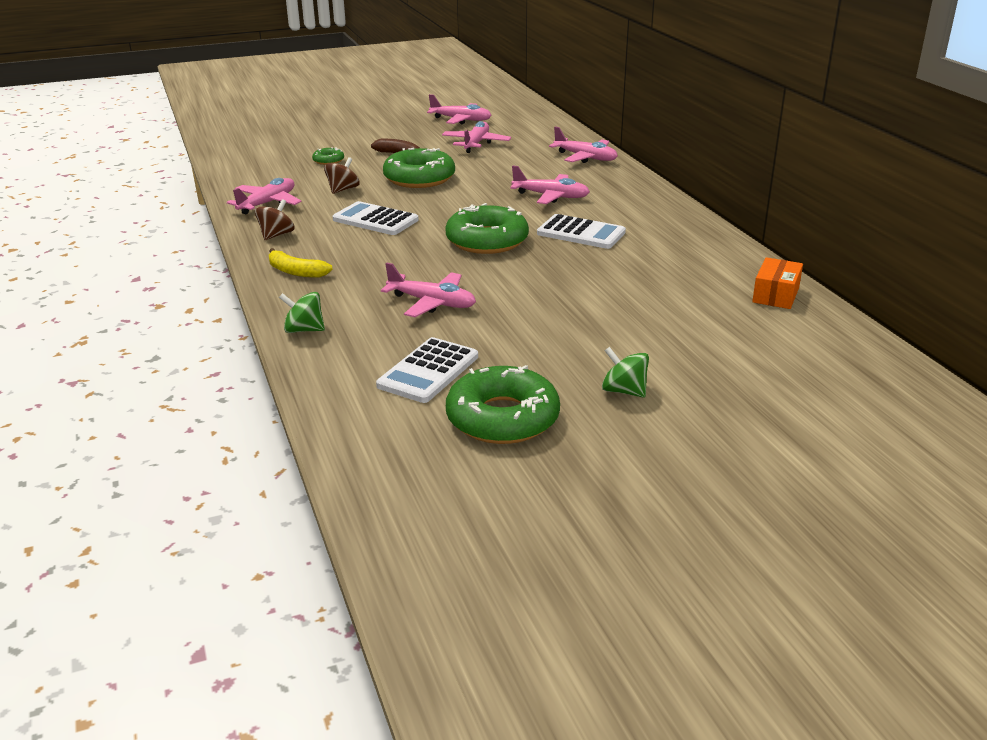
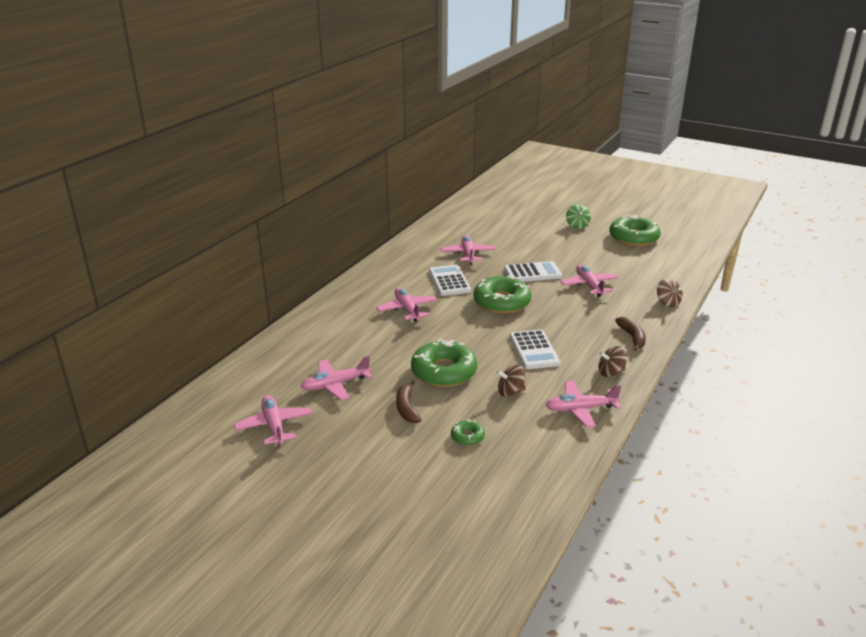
camera: 130 degrees left, 0 degrees up
yellow banana [269,248,333,278] -> brown banana [615,317,646,351]
green spinning top [279,292,325,333] -> brown spinning top [657,278,683,307]
white calculator [376,337,478,403] -> white calculator moved to [504,261,562,282]
pink plane [549,126,618,163] -> pink plane moved to [441,235,496,265]
orange box [752,257,803,309] -> none

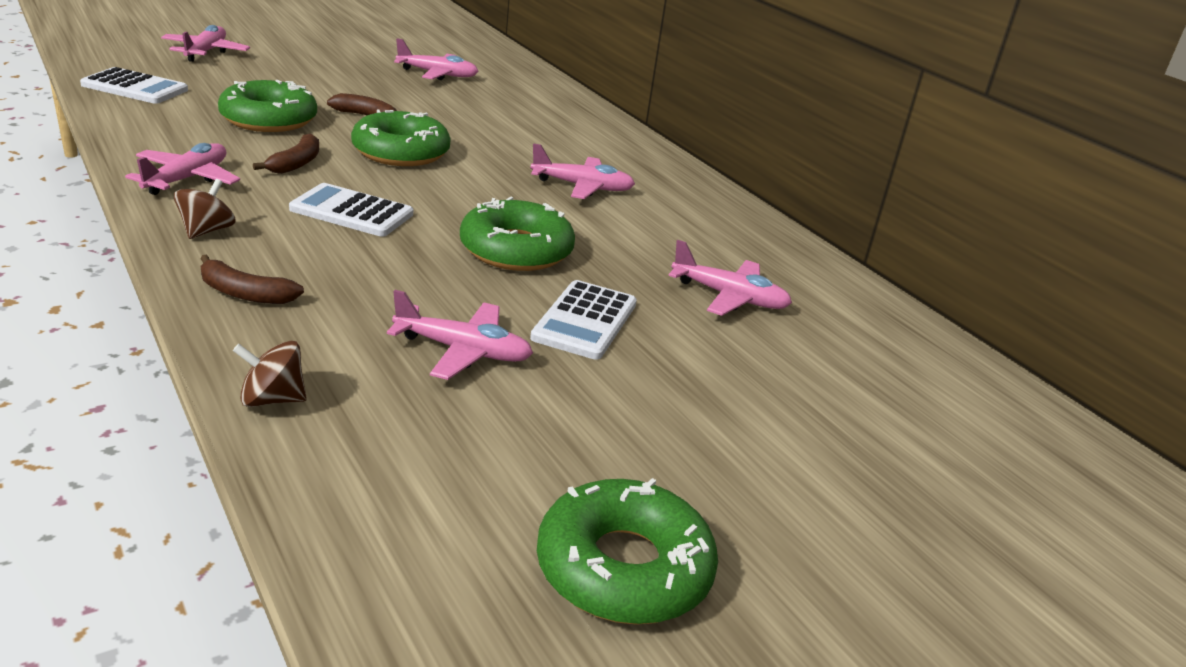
camera: 115 degrees right, 0 degrees up
pink plane [301,356,372,401] -> pink plane moved to [161,25,250,62]
white calculator [429,265,471,296] -> white calculator moved to [80,67,188,104]
green donut [451,420,485,446] -> green donut [218,80,317,132], size x2.17
brown spinning top [496,365,526,397] -> brown banana [253,133,319,174]
green spinning top [566,204,591,229] -> none

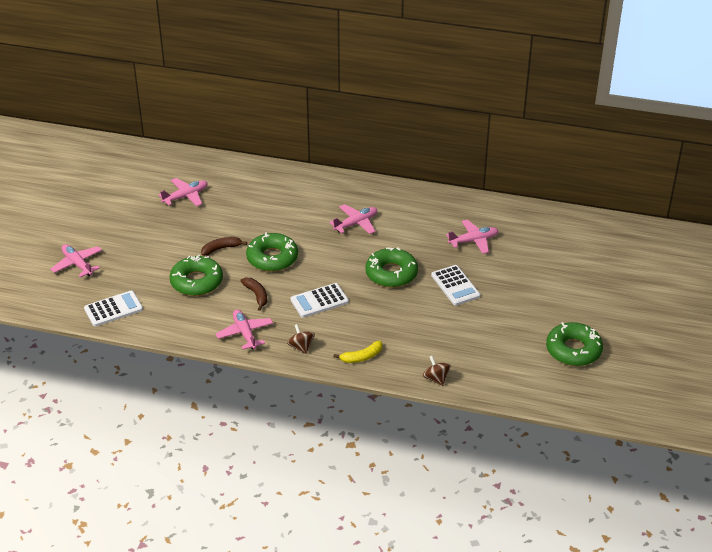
camera: 40 degrees left, 10 degrees up
brown banana [200,255,304,304] -> yellow banana [333,341,382,363]
brown spinning top [233,341,307,407] -> brown spinning top turned 105 degrees clockwise [423,356,451,386]
pink plane [387,290,533,380] -> none

